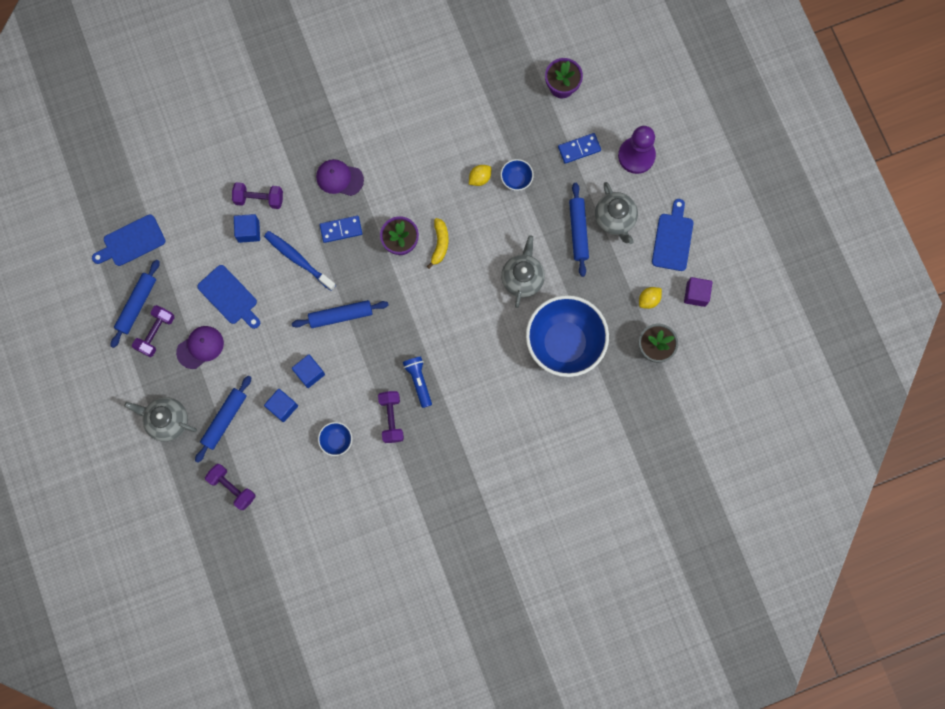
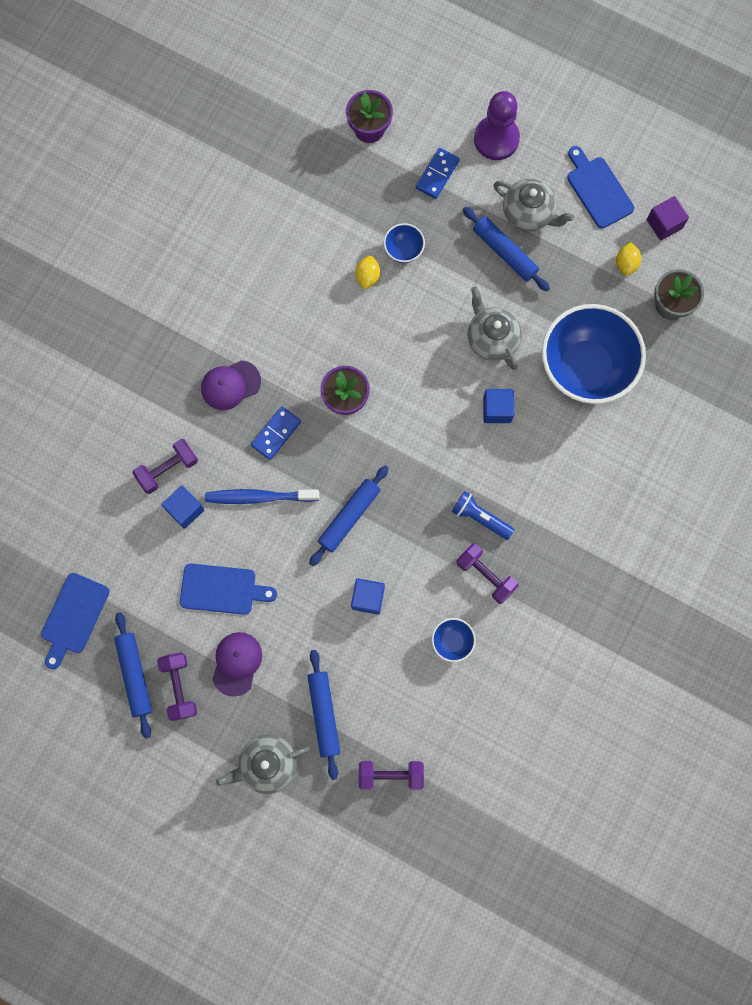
camera: 40 degrees left, 0 degrees up
blue cube [264,389,298,422] -> blue cube moved to [483,389,514,423]
yellow banana [427,218,449,269] -> none

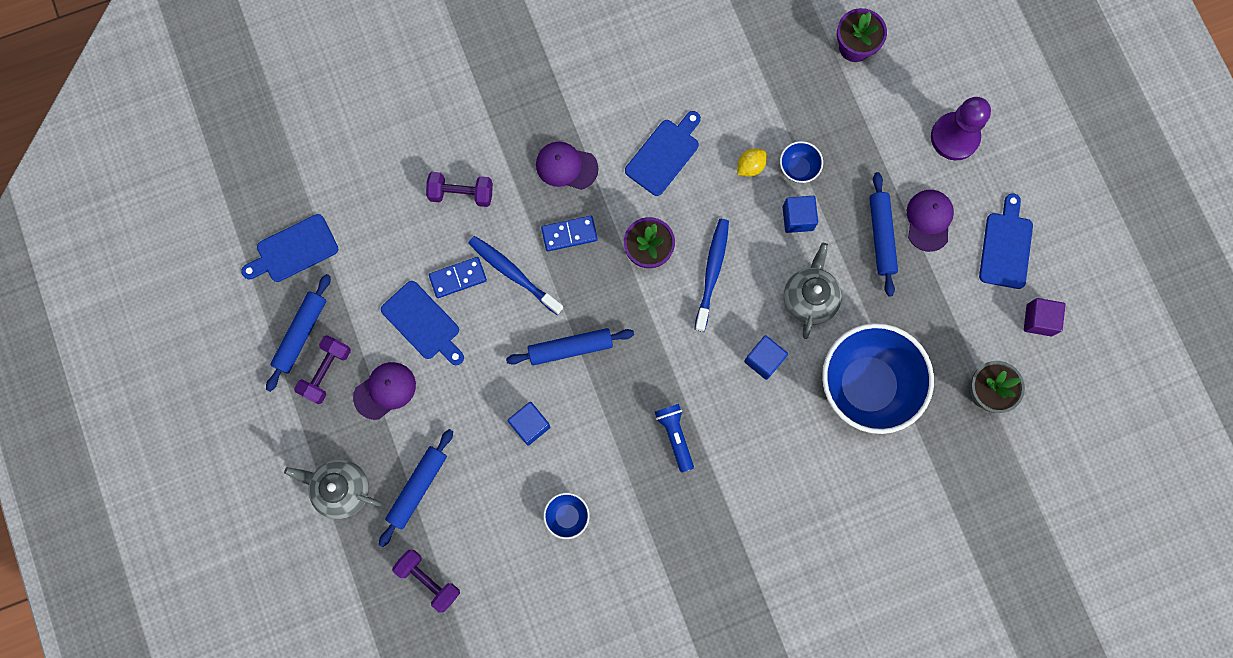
camera: 40 degrees right, 0 degrees up
blue cube [161,486,204,529] -> blue cube moved to [783,196,818,233]
blue domino [416,148,460,199] -> blue domino moved to [429,257,487,298]
purple dumbbell [456,543,519,604] -> none
grey teapot [493,179,574,232] -> purple cap [907,190,954,252]
yellow lemon [616,242,641,276] -> none
none -> blue cutting board [625,111,701,196]
none -> blue toothbrush [695,219,729,332]

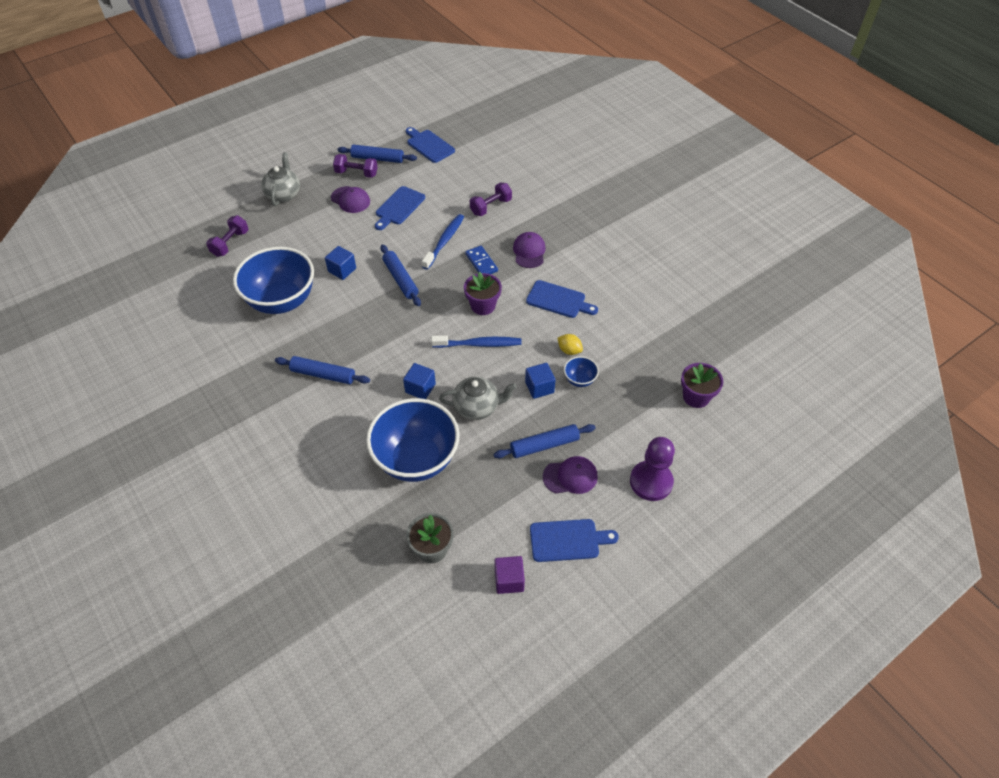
camera: 75 degrees right, 25 degrees down
blue rolling pin [379,429,453,547] -> blue rolling pin moved to [275,356,370,384]
purple dumbbell [426,172,493,207] -> purple dumbbell turned 60 degrees clockwise [470,183,512,216]
blue domino [429,257,487,298] -> none
blue bowl [543,493,589,539] -> blue bowl [233,247,314,314], size x2.41
blue flashlight [655,404,694,473] -> none

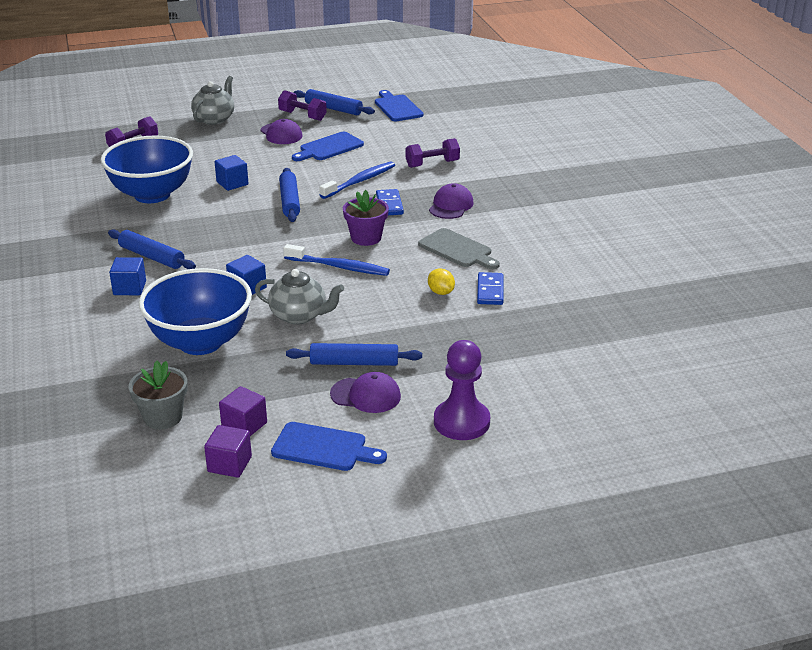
camera: 20 degrees right, 20 degrees down
blue cube [525,363,555,399] -> blue cube moved to [109,257,146,295]
blue cutting board [526,280,598,318] -> grey cutting board [418,228,500,269]
blue bowl [564,356,599,387] -> none
purple flower pot [681,363,723,408] -> none
none -> purple cube [219,386,267,436]
none -> blue domino [477,272,504,305]

